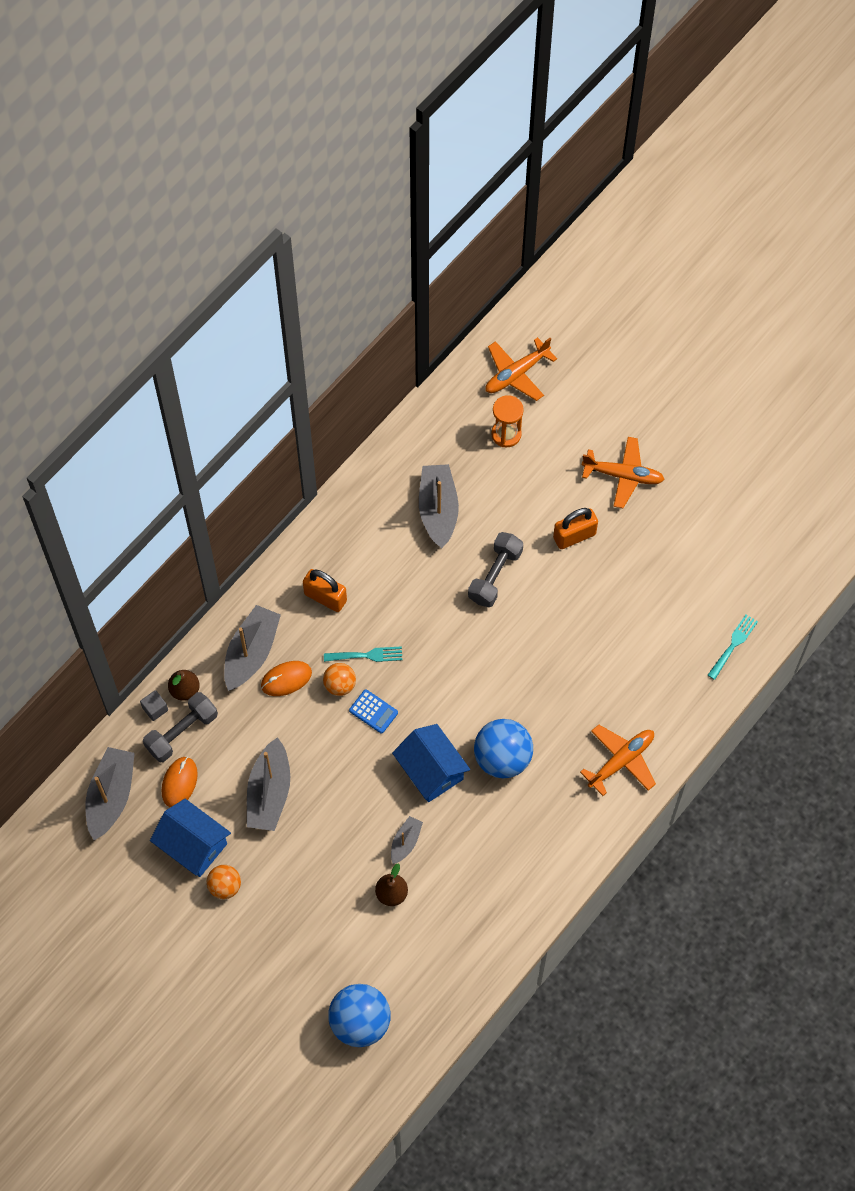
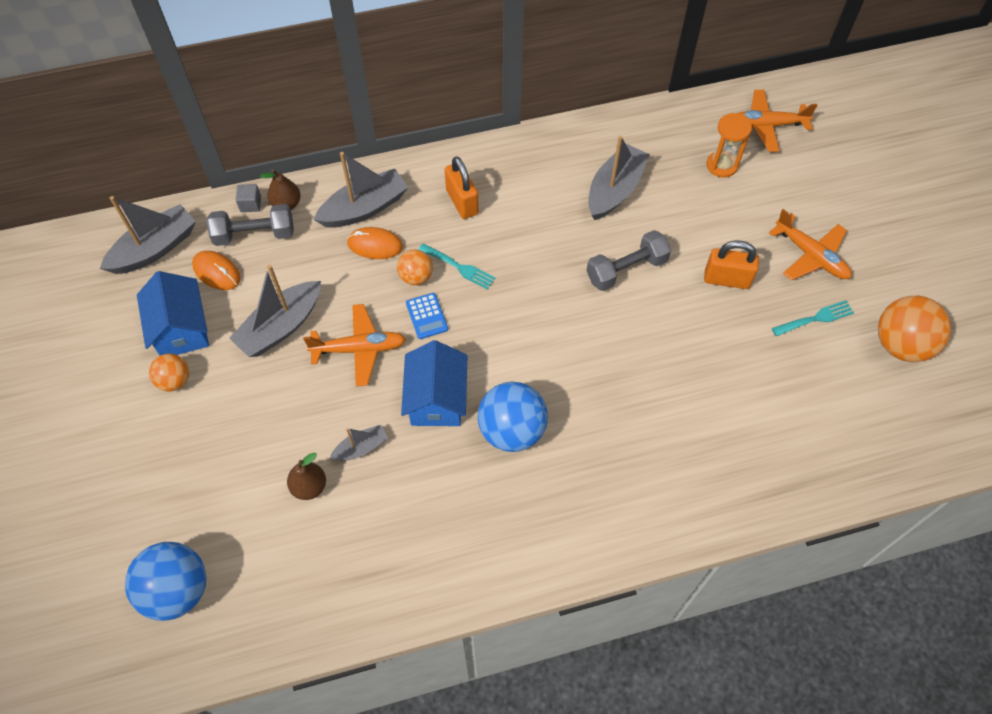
camera: 35 degrees right, 5 degrees down
orange mouse [162,757,198,807] -> orange mouse turned 75 degrees clockwise [192,251,241,290]
orange plane [580,724,656,796] -> orange plane moved to [303,304,406,387]
turquoise fork [708,614,758,680] -> turquoise fork moved to [772,300,854,336]
none -> orange ball [878,296,951,362]

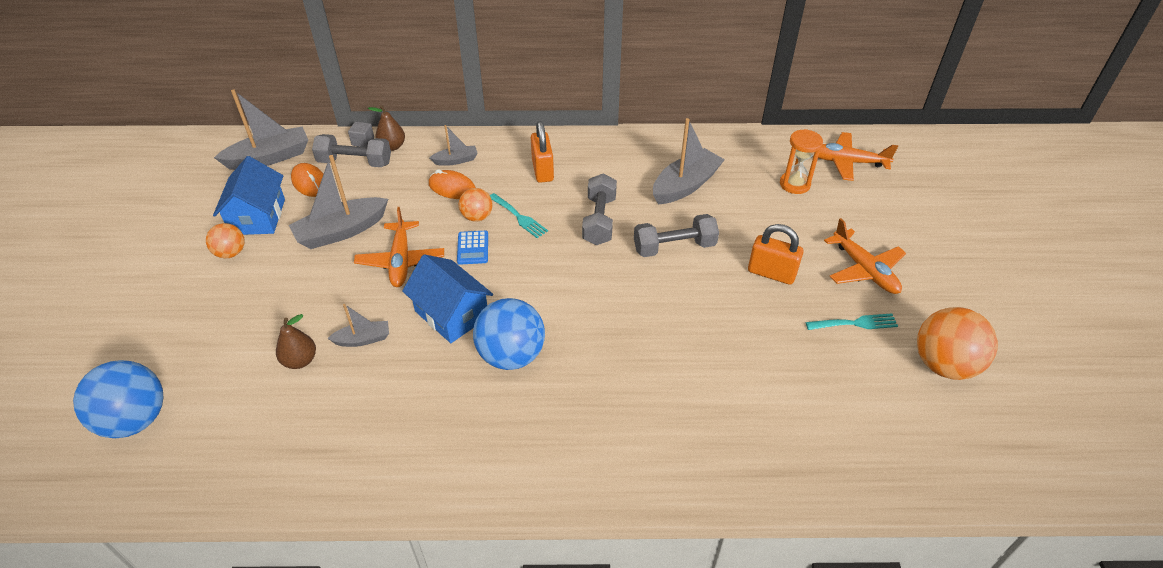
camera: 15 degrees right, 15 degrees down
orange plane [303,304,406,387] -> orange plane turned 75 degrees clockwise [354,207,444,287]
grey boat [314,152,409,228] -> grey boat [430,125,478,166], size x0.53
blue house [401,340,468,426] -> blue house turned 60 degrees counterclockwise [402,254,493,343]
none -> grey dumbbell [582,173,617,246]

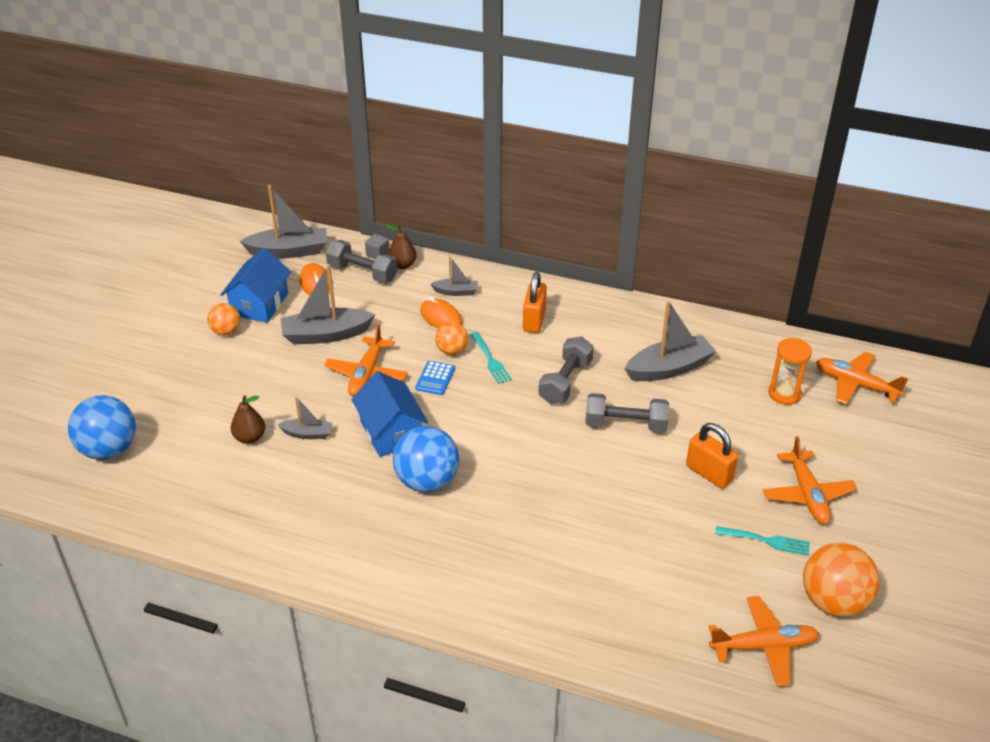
camera: 20 degrees right, 5 degrees down
none -> orange plane [709,596,819,687]

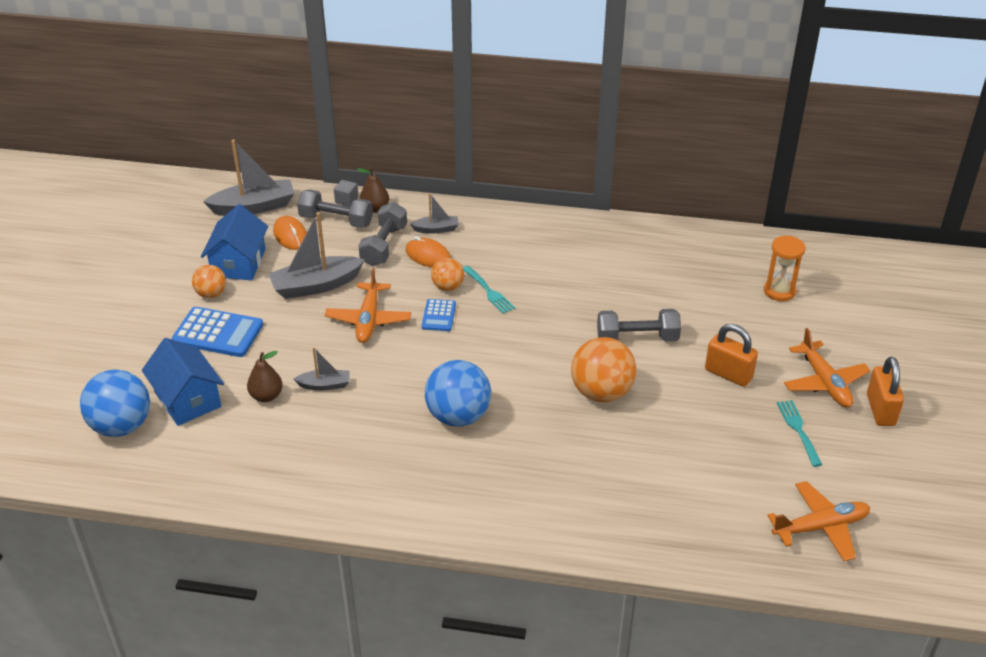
camera: 10 degrees left, 0 degrees up
blue house [352,371,428,457] -> blue house moved to [142,338,224,426]
orange padlock [523,272,547,333] -> orange padlock moved to [867,357,904,426]
grey dumbbell [539,336,594,404] -> grey dumbbell moved to [358,202,407,266]
grey boat [624,301,716,381] -> none
turquoise fork [715,526,810,556] -> turquoise fork turned 105 degrees counterclockwise [777,400,822,467]
orange ball [803,543,880,617] -> orange ball moved to [571,337,636,402]
orange plane [816,352,908,405] -> none
none -> blue calculator [172,307,263,357]

